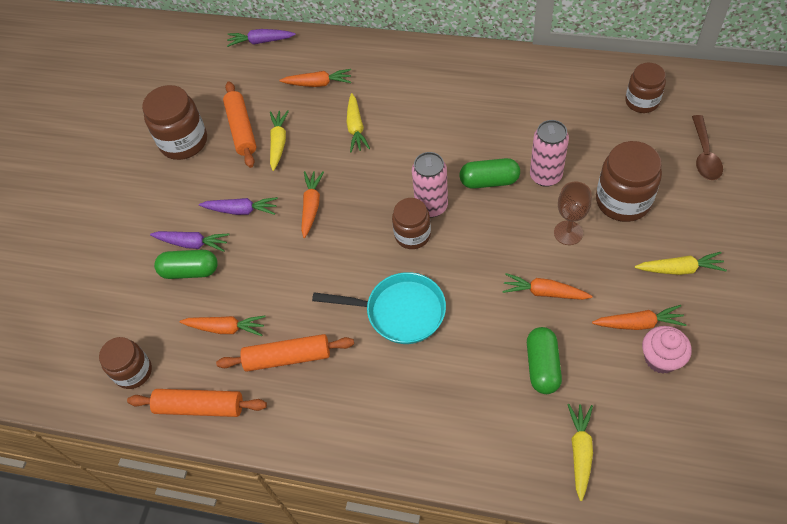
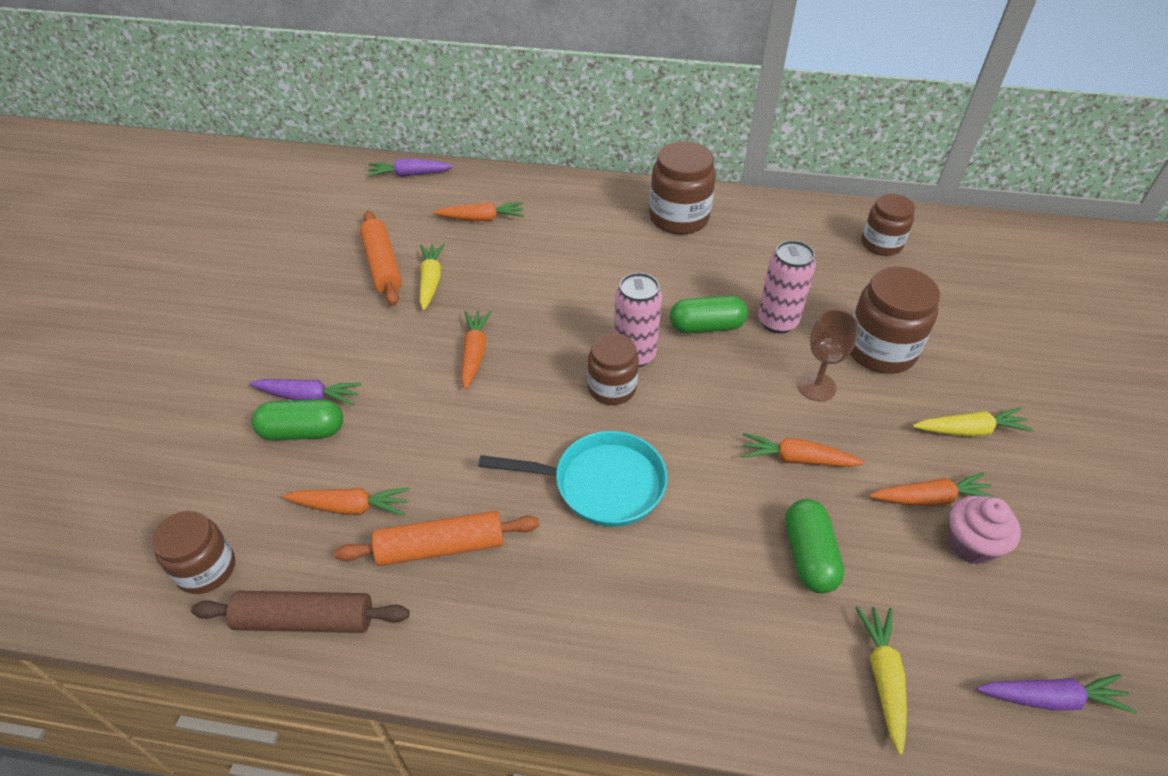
camera: 10 degrees left, 10 degrees down
orange rolling pin [127,389,267,417] -> brown rolling pin [191,591,409,633]
brown jar [142,85,207,160] -> brown jar moved to [649,141,716,235]
purple carrot [199,197,278,215] -> purple carrot moved to [977,674,1137,714]
yellow carrot [346,93,370,152] -> none
brown spoon [692,115,723,180] -> none

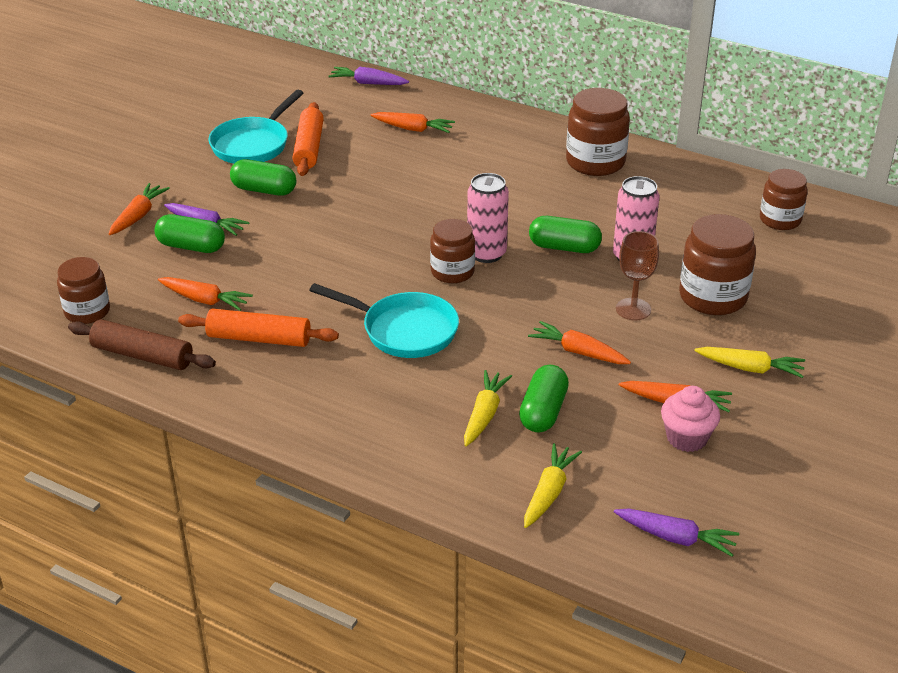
camera: 20 degrees right, 10 degrees down
yellow carrot [420,243,445,310] -> yellow carrot moved to [464,370,512,446]
orange carrot [461,311,491,389] -> orange carrot moved to [109,183,170,235]
none -> turquoise pan [209,90,303,164]
none -> green capsule [230,159,296,196]

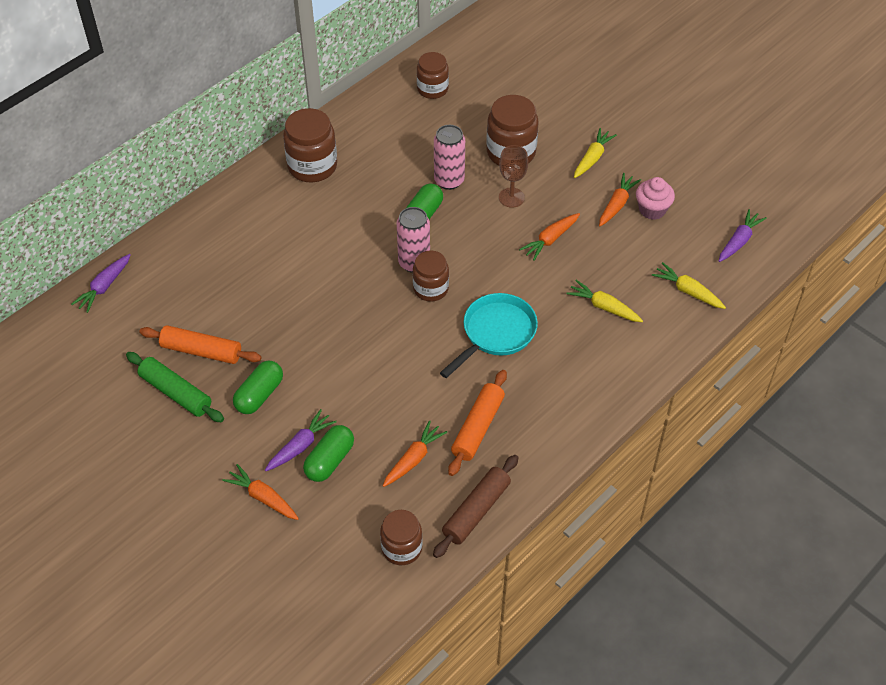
camera: 75 degrees left, 15 degrees up
turquoise pan [209,90,303,164] -> green rolling pin [126,352,224,422]
orange carrot [371,112,455,133] -> none
green capsule [519,365,569,433] -> none

